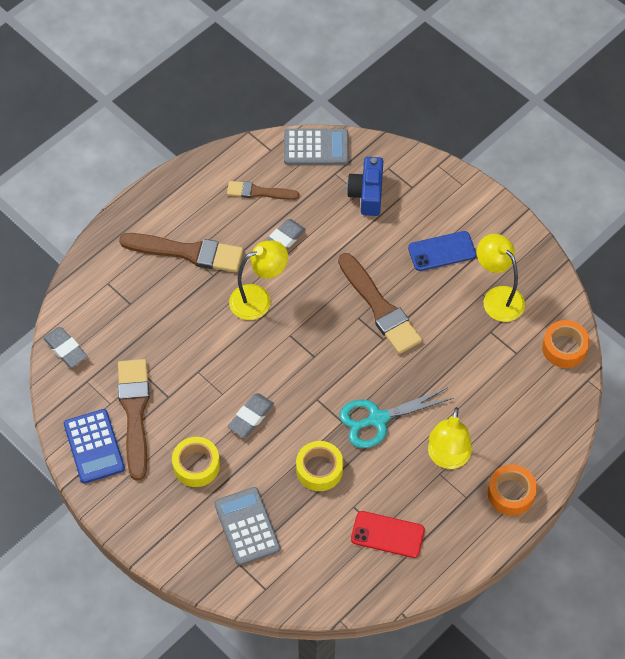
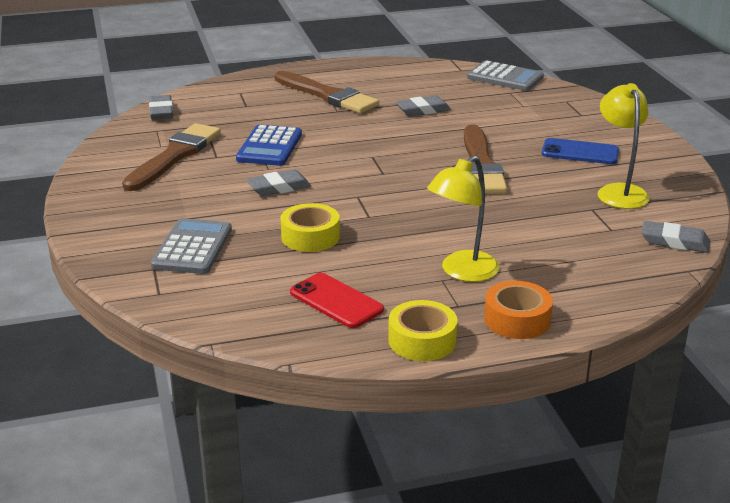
camera: 30 degrees right, 30 degrees down
blue calculator [64,409,125,484] -> blue calculator moved to [236,125,302,166]
yellow tape [172,437,220,487] -> yellow tape moved to [388,300,458,361]
brown brush [227,181,299,200] -> none
yellow lamp [229,241,288,320] -> none
turquoise scissors [340,387,453,448] -> none
blue camera [347,157,383,216] -> none
orange tape [542,320,590,368] -> grey eraser [641,221,710,253]

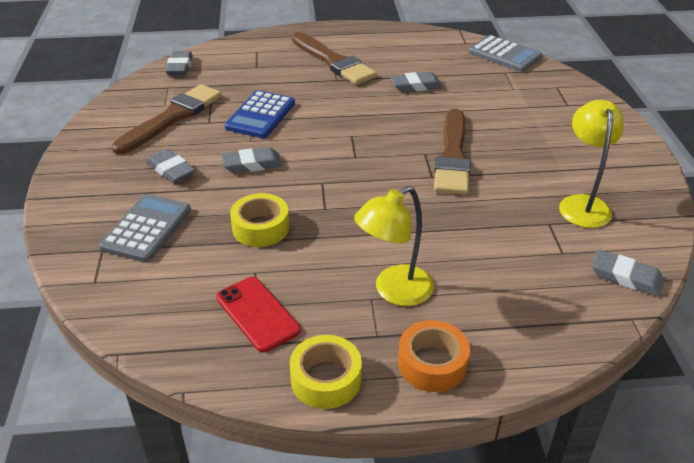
camera: 10 degrees right, 10 degrees up
blue phone [542,138,619,164] -> none
none -> grey eraser [146,149,195,183]

